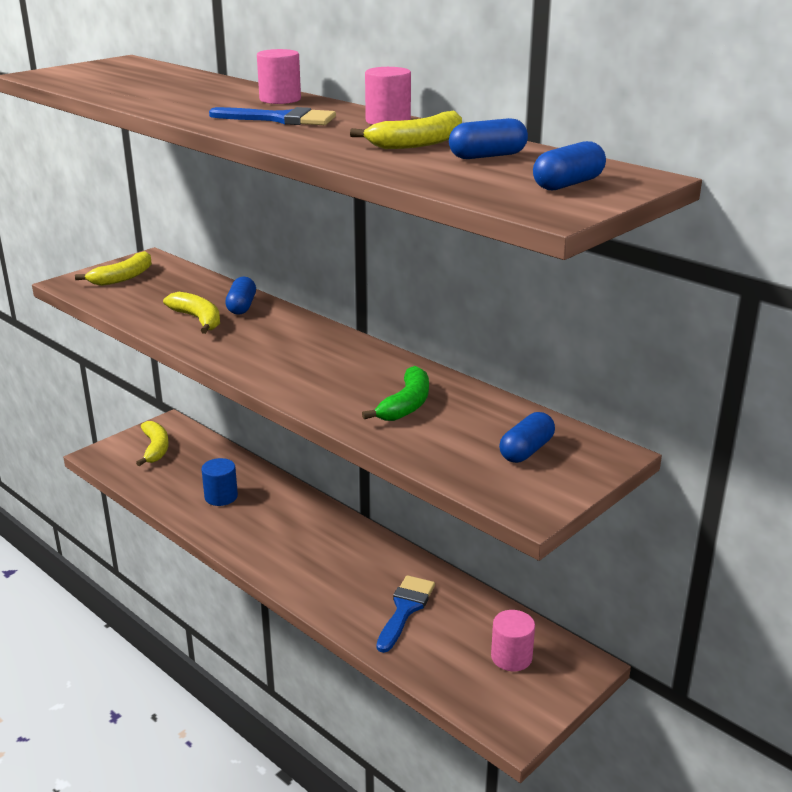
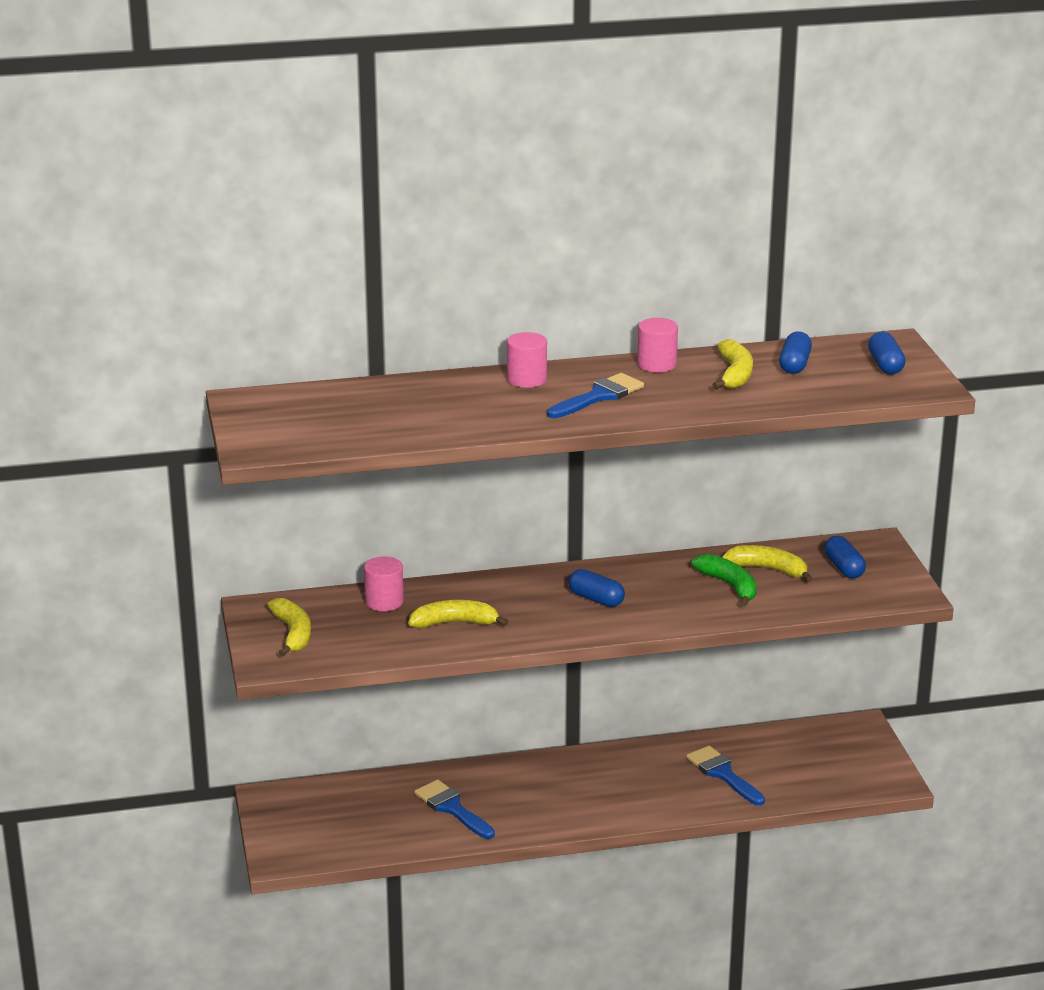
camera: 55 degrees left, 0 degrees up
yellow banana [136,421,169,466] -> yellow banana moved to [722,545,813,582]
blue cylinder [201,458,238,506] -> blue brush [414,780,495,839]
blue capsule [225,276,256,315] -> blue capsule moved to [568,569,625,607]
pink cylinder [491,610,535,671] -> pink cylinder moved to [364,556,404,611]

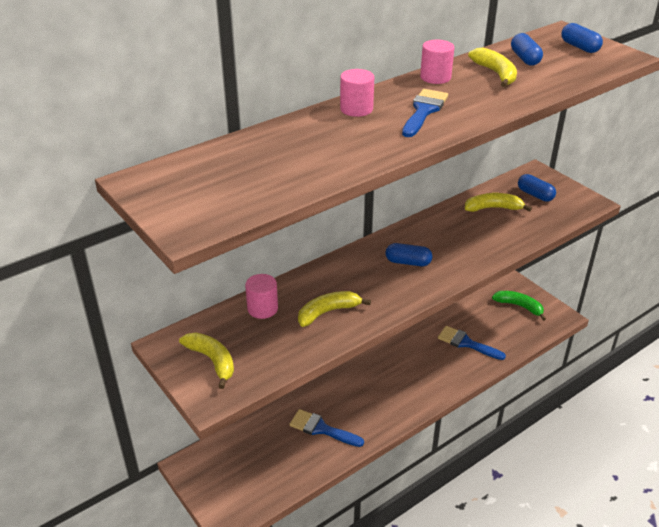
camera: 25 degrees left, 10 degrees up
green banana [692,554,757,606] -> green banana moved to [492,291,546,321]

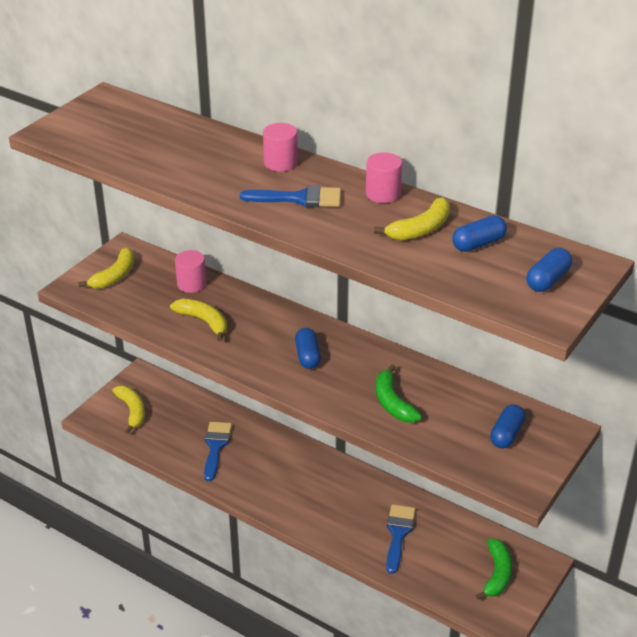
camera: 70 degrees right, 0 degrees up
yellow banana [465,193,532,212] -> yellow banana moved to [112,386,145,434]
none -> green banana [376,364,422,423]

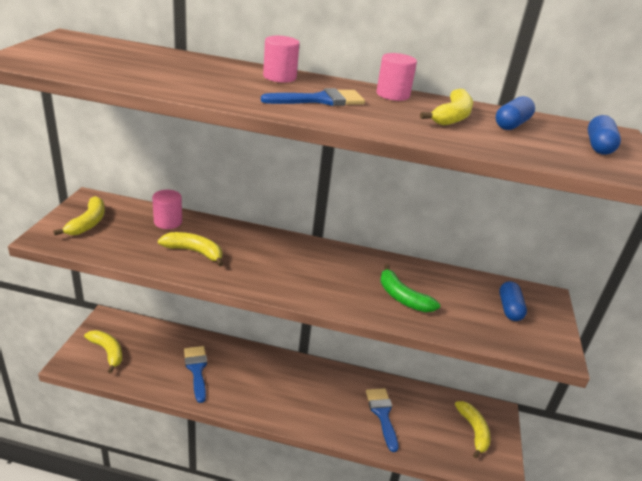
camera: 25 degrees left, 5 degrees down
blue capsule [295,328,321,369] -> none
green banana [476,539,512,600] -> yellow banana [455,401,491,458]

